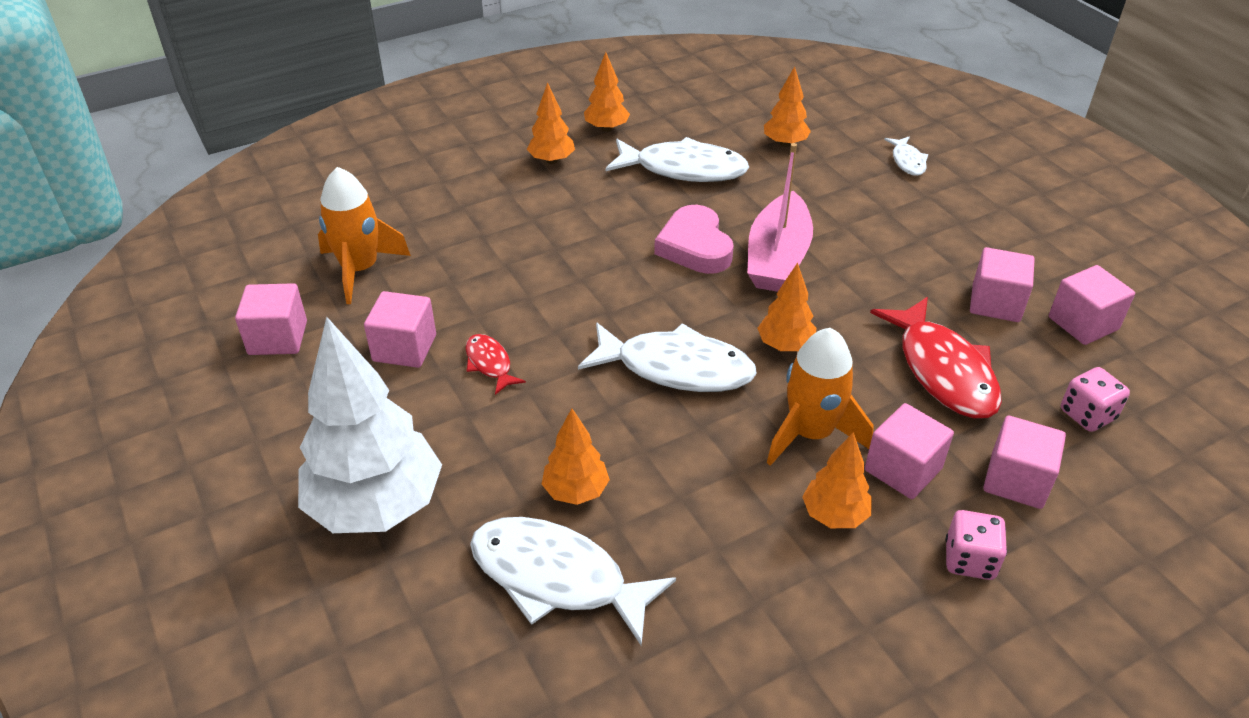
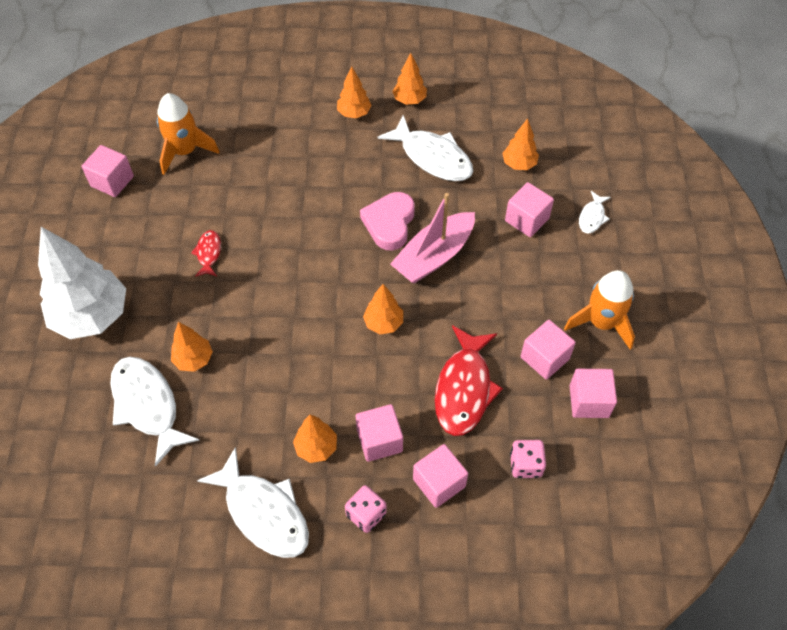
camera: 30 degrees right, 15 degrees up
pink cube [364,291,436,368] -> pink cube moved to [505,182,554,237]
white fish [578,322,757,392] -> white fish moved to [197,447,309,558]
orange rocket [767,328,874,466] -> orange rocket moved to [564,270,635,350]

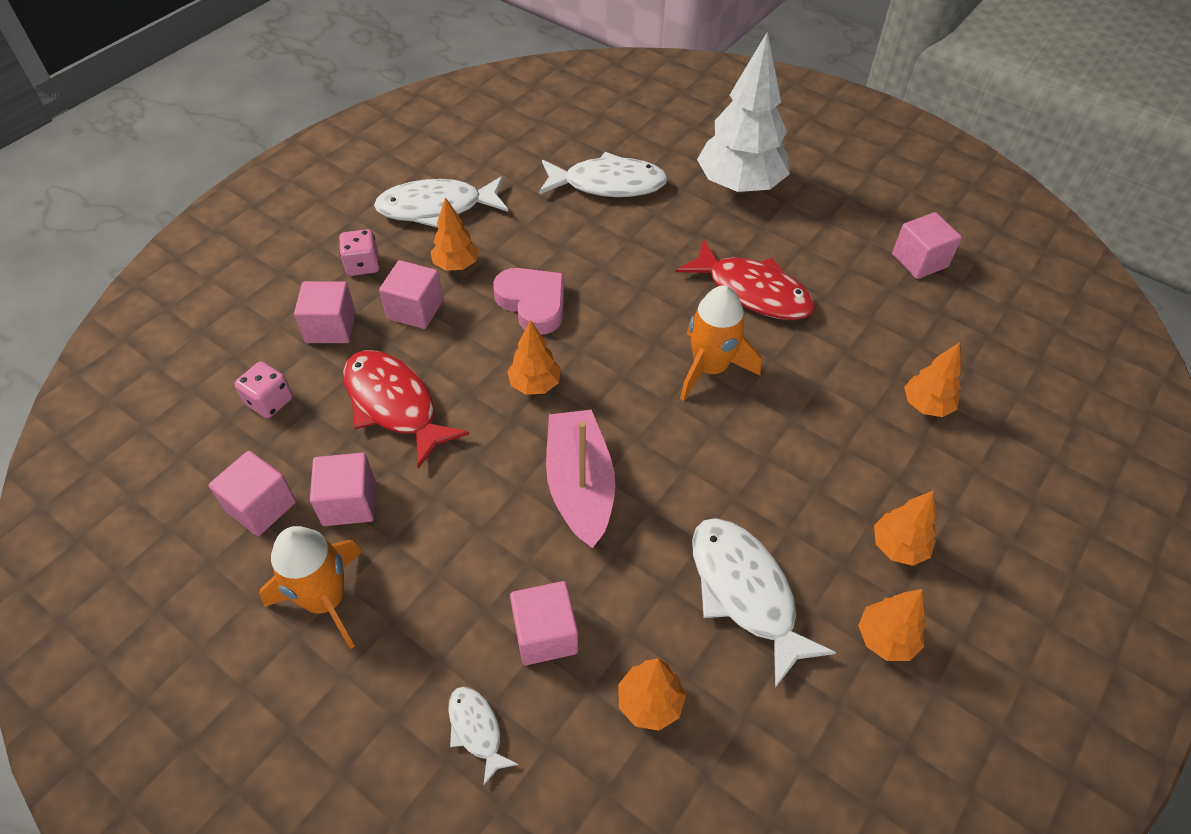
camera: 125 degrees right, 5 degrees down
orange rocket [157,93,220,175] -> orange rocket moved to [680,285,761,401]
orange tree [171,322,213,372] -> orange tree moved to [904,342,962,417]
red fish [191,230,221,277] -> red fish [675,239,815,320], size x2.01
pink heart [360,192,415,250] -> pink heart moved to [493,268,564,335]
white fish [377,115,473,181] -> white fish turned 75 degrees clockwise [692,518,836,688]

